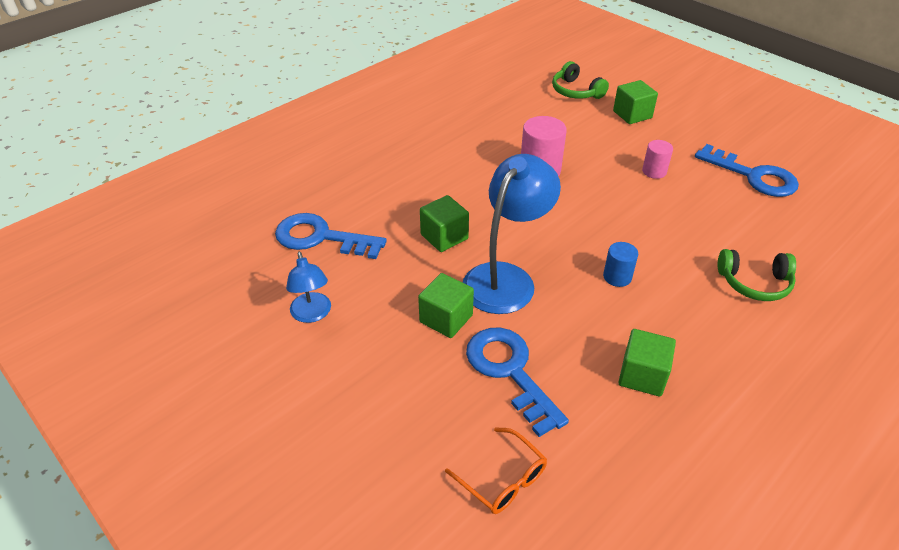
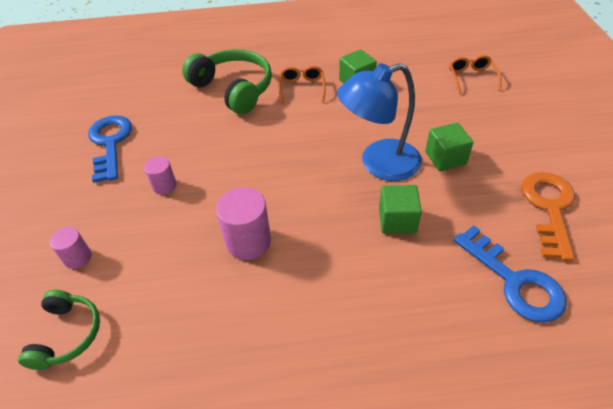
camera: 140 degrees left, 5 degrees up
blue lamp [286,252,331,323] -> orange key [521,172,575,261]
blue key [466,327,569,437] -> none
blue cylinder [603,242,638,287] -> none
green cube [613,80,658,124] -> pink cylinder [50,227,92,269]
green headphones [718,249,796,301] -> green headphones [182,49,272,115], size x1.66
none -> orange glasses [278,66,326,104]

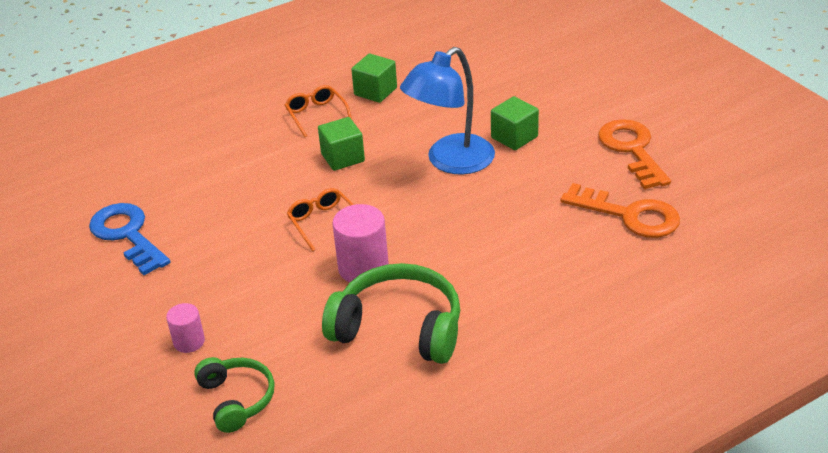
camera: 25 degrees left, 10 degrees down
pink cylinder [144,156,177,195] -> none
green headphones [182,49,272,115] -> green headphones moved to [322,263,460,364]
green cube [379,185,422,234] -> green cube moved to [318,117,365,171]
orange glasses [449,55,502,94] -> orange glasses moved to [287,188,354,251]
blue key [453,225,566,323] -> orange key [561,183,680,238]

